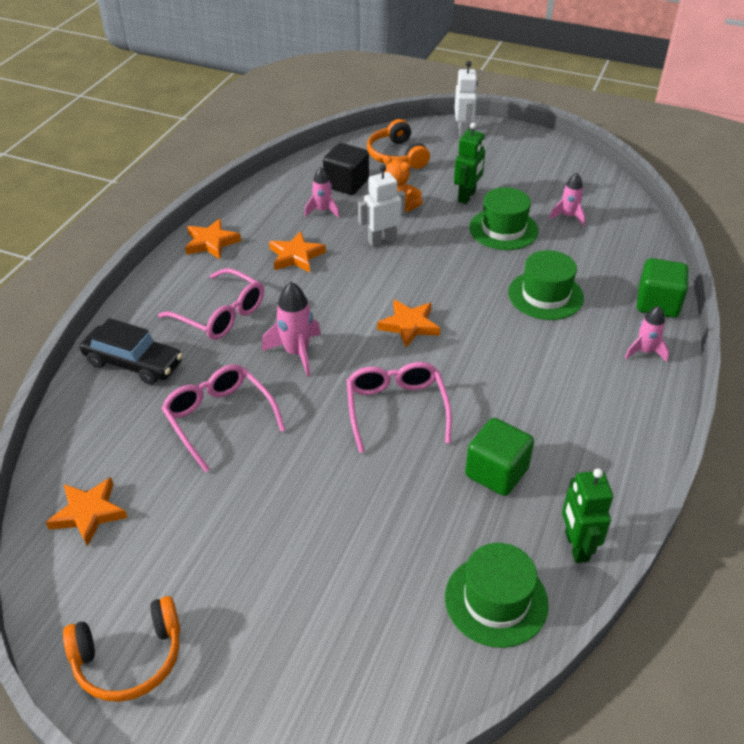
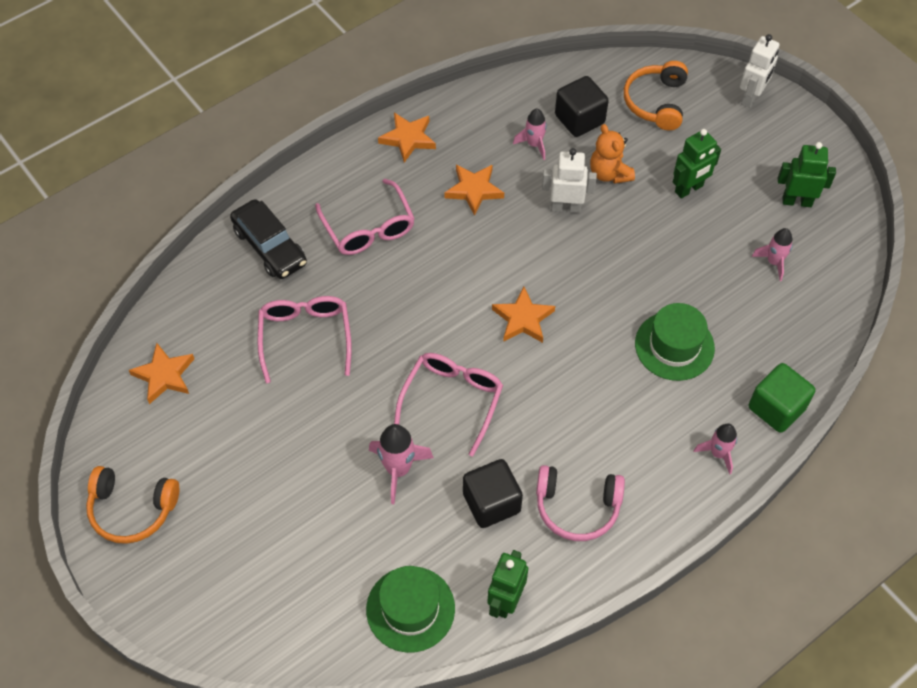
camera: 30 degrees right, 15 degrees up
pink rocket [262,282,321,377] -> pink rocket moved to [369,424,434,504]
green cube [465,418,534,496] -> black cube [463,459,523,528]
green hat [469,187,538,250] -> none
none -> pink headphones [536,465,625,541]
none -> green robot [778,142,836,207]

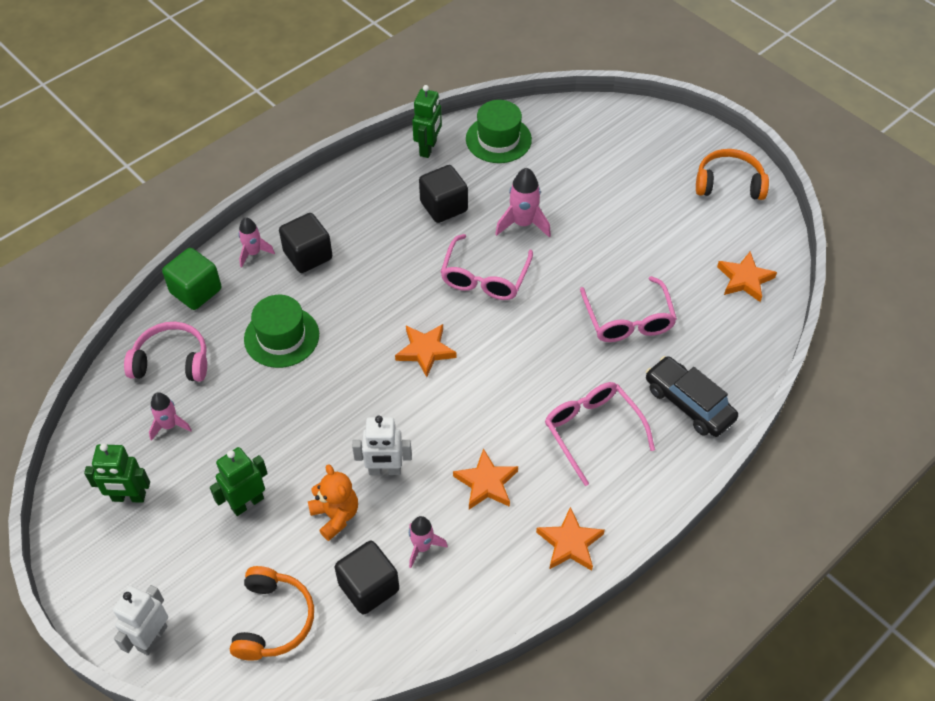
camera: 175 degrees right, 5 degrees down
pink headphones [536,465,625,541] -> pink headphones moved to [124,322,207,382]
none -> black cube [279,213,332,273]

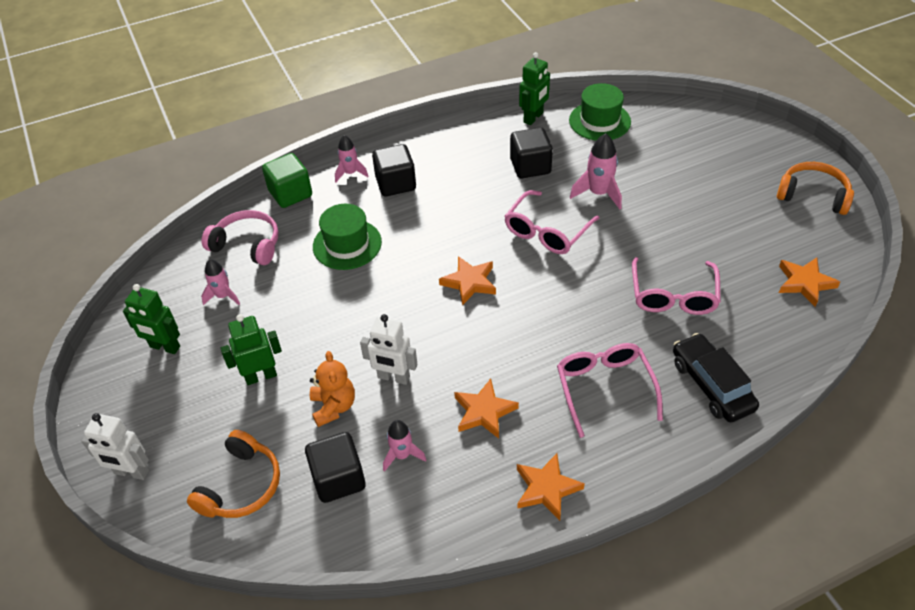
camera: 20 degrees right, 5 degrees down
white robot [113,585,168,656] -> white robot turned 120 degrees counterclockwise [81,413,149,480]

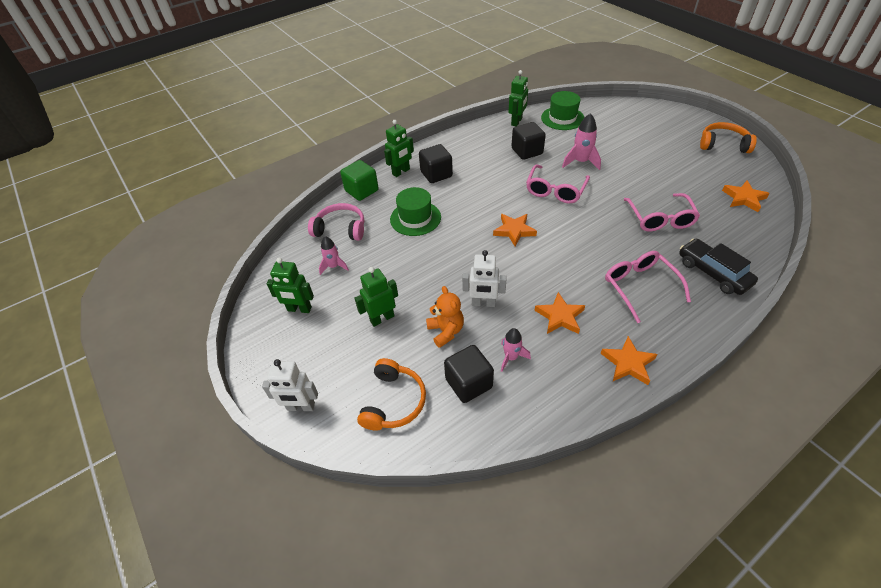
camera: 10 degrees left, 0 degrees up
pink rocket [335,135,369,182] -> green robot [384,120,414,177]

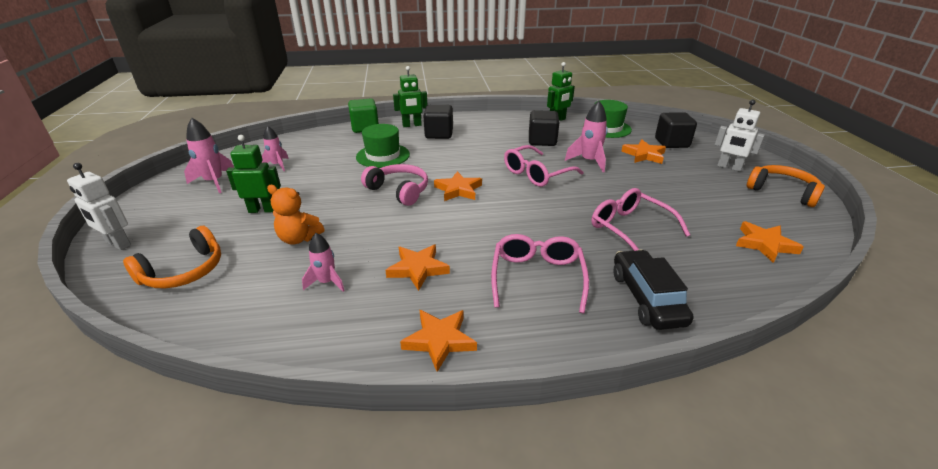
camera: 25 degrees right, 15 degrees down
green robot [266,257,314,313] -> pink rocket [184,118,234,193]
pink headphones [308,203,364,241] -> pink headphones moved to [361,164,428,206]
orange teddy bear [426,286,464,348] -> orange teddy bear turned 105 degrees clockwise [267,185,324,245]
black cube [444,345,494,403] -> black cube moved to [655,112,697,148]
white robot [462,250,507,307] -> white robot moved to [715,99,765,171]
pink glasses [623,193,700,231] -> pink glasses turned 120 degrees clockwise [592,188,690,251]
none -> orange star [621,140,666,164]

